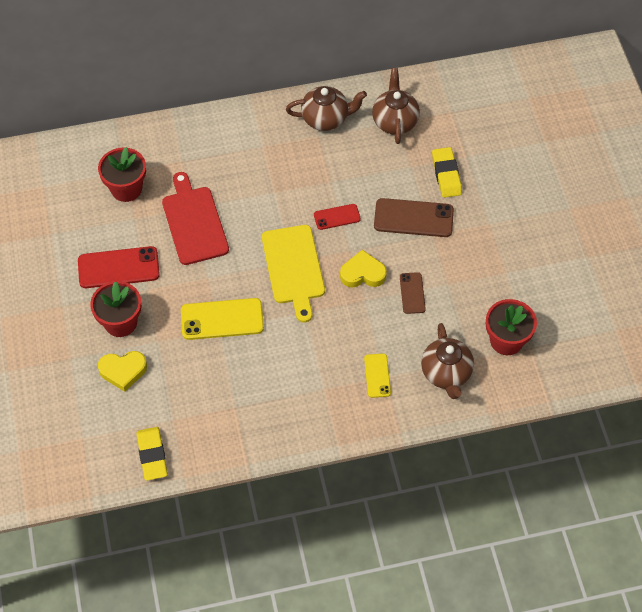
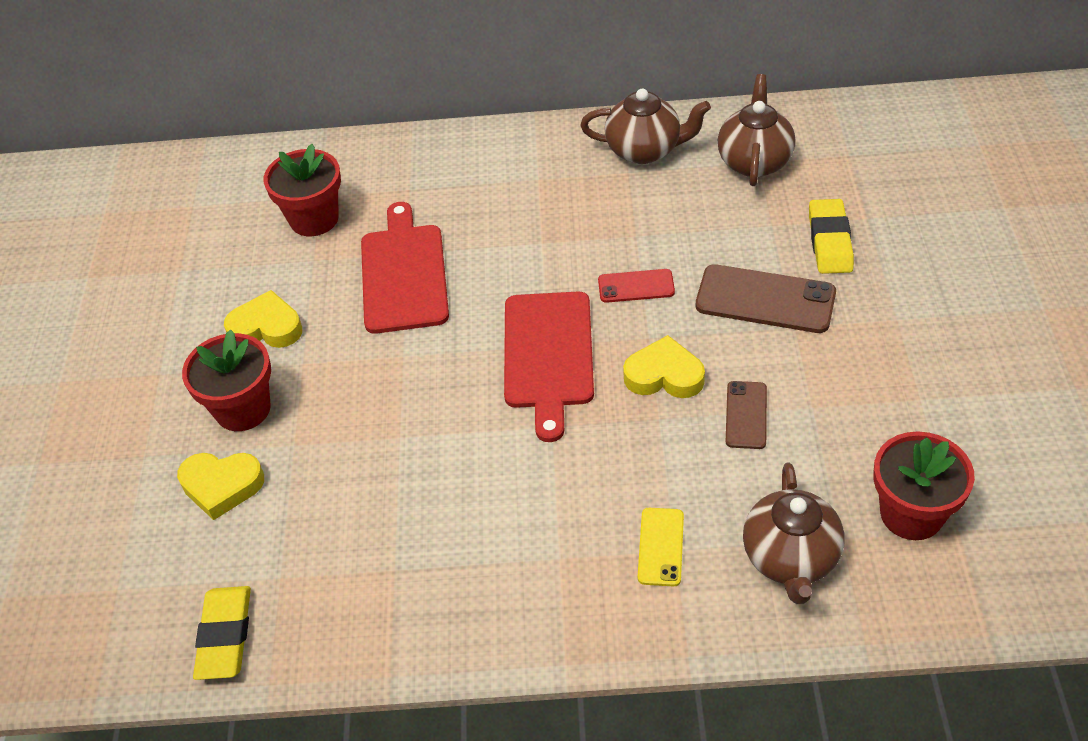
camera: 15 degrees right, 10 degrees down
red phone [78,246,160,288] -> yellow heart [224,290,302,348]
yellow phone [181,298,264,340] -> none
yellow cutting board [262,225,325,322] -> red cutting board [504,291,594,442]

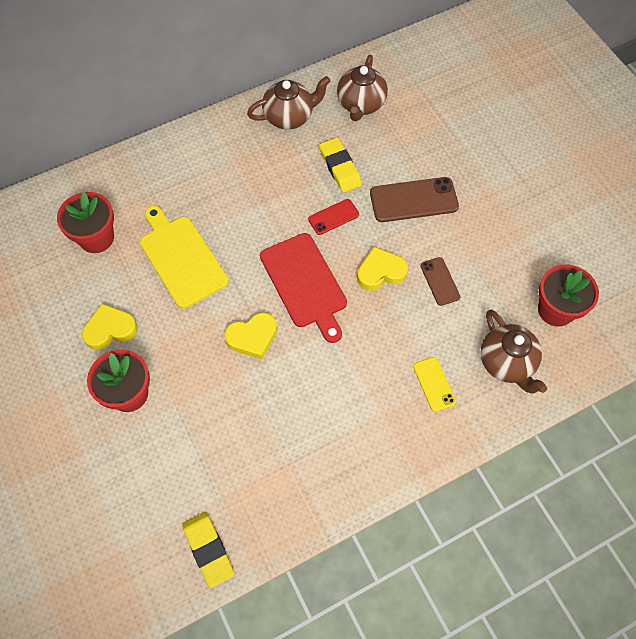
camera: 30 degrees left, 15 degrees up
yellow heart [177,453,264,520] -> yellow heart moved to [224,312,277,359]
red cutting board [361,202,449,334] -> yellow cutting board [140,206,229,309]
brown teapot [718,74,795,186] -> brown teapot turned 150 degrees counterclockwise [337,55,388,121]
yellow eraser [809,199,854,274] -> yellow eraser moved to [319,138,362,193]

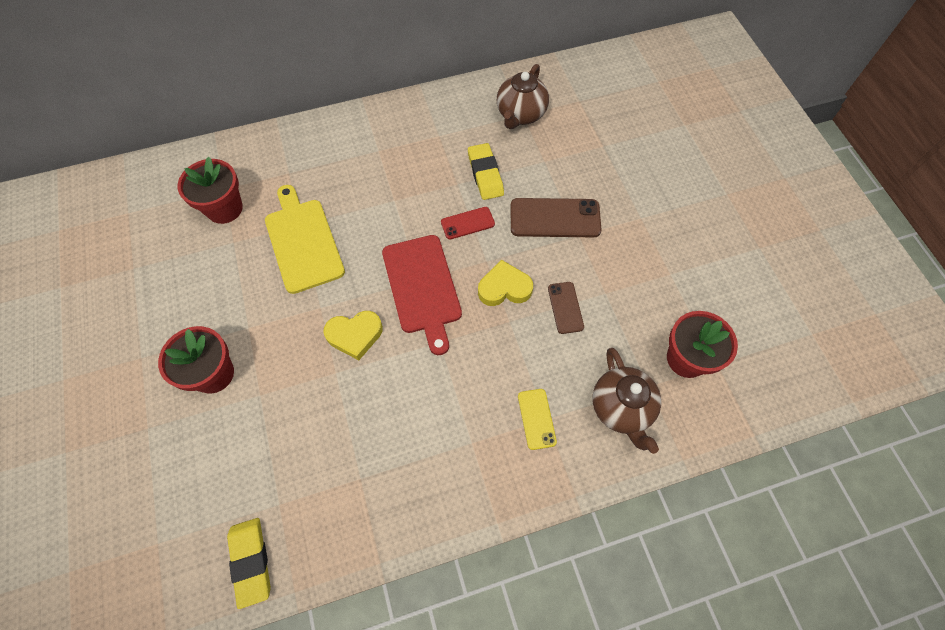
camera: 10 degrees right, 0 degrees up
yellow heart [82,304,138,350] -> none
brown teapot [247,76,331,129] -> none

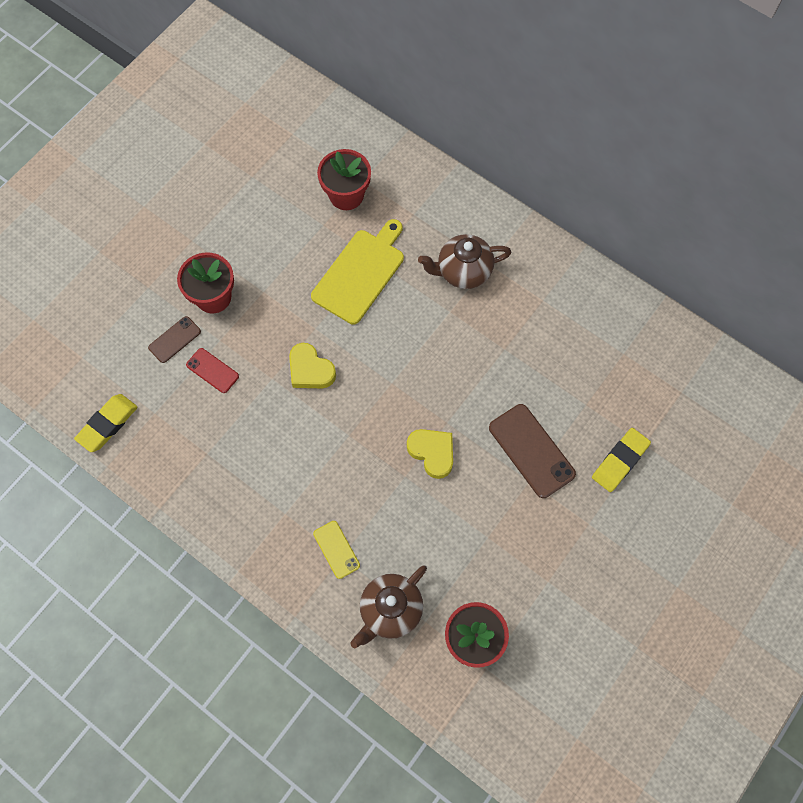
camera: 55 degrees right, 5 degrees up
red cutting board [382,235,462,355] -> none
red phone [441,207,495,239] -> red phone moved to [186,348,239,393]
yellow eraser [468,143,504,200] -> yellow eraser moved to [592,428,651,492]
brown teapot [497,64,549,129] -> brown teapot moved to [418,234,512,289]
yellow phone [518,389,557,450] -> yellow phone turned 75 degrees counterclockwise [313,521,360,579]
brown phone [548,282,584,334] -> brown phone moved to [148,316,201,363]

